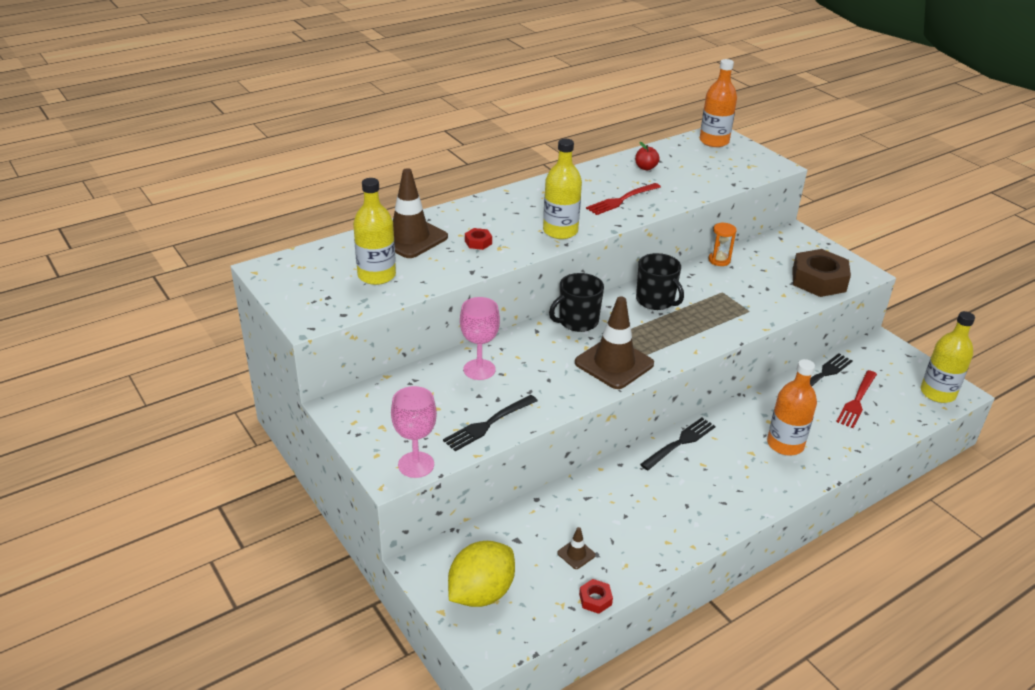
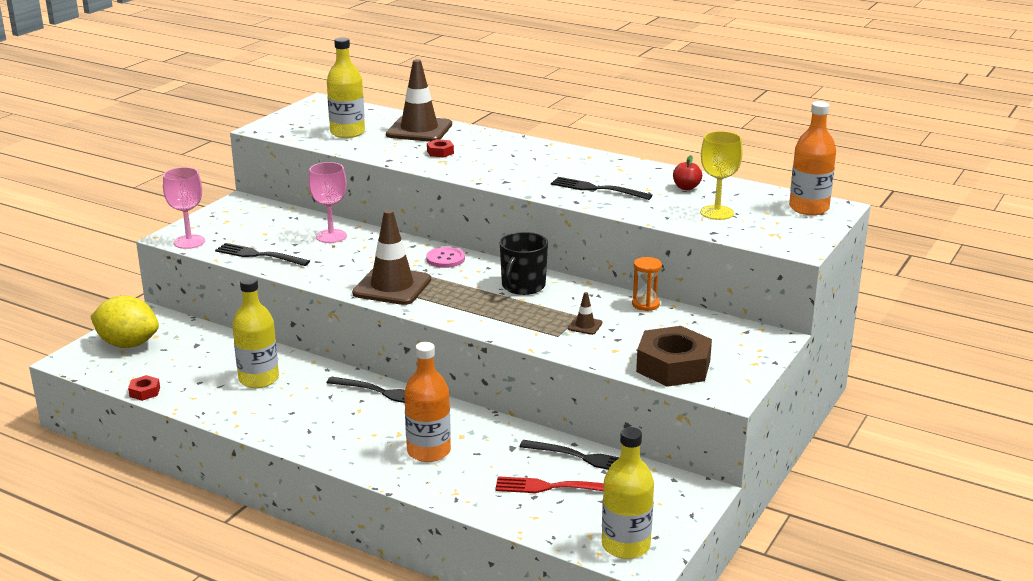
camera: 65 degrees right, 10 degrees down
yellow bottle [543,139,582,239] -> yellow bottle moved to [232,277,279,388]
black mug [549,273,604,332] -> pink button [426,247,465,268]
brown traffic cone [558,527,596,569] -> brown traffic cone moved to [568,292,602,335]
red fork [586,183,661,215] -> black fork [551,177,653,200]
none -> yellow goblet [700,131,743,220]

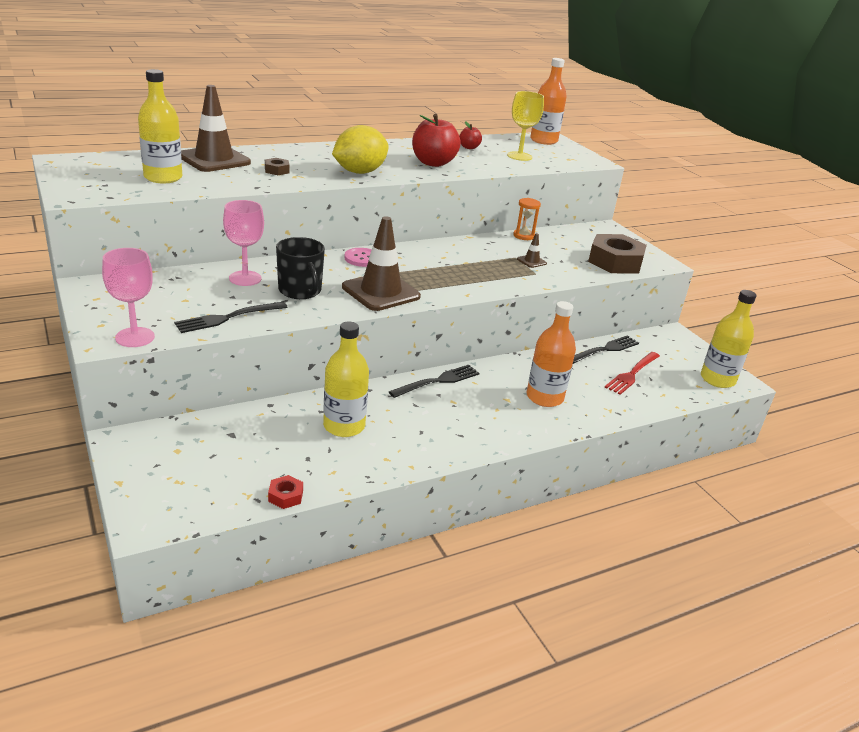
camera: 60 degrees left, 5 degrees up
yellow lemon [90,296,159,348] -> yellow lemon moved to [332,125,389,174]
red nut [427,139,454,158] -> brown nut [265,158,290,175]
black mug [500,232,548,295] -> black mug moved to [276,237,325,299]
black fork [551,177,653,200] -> red apple [412,114,461,167]

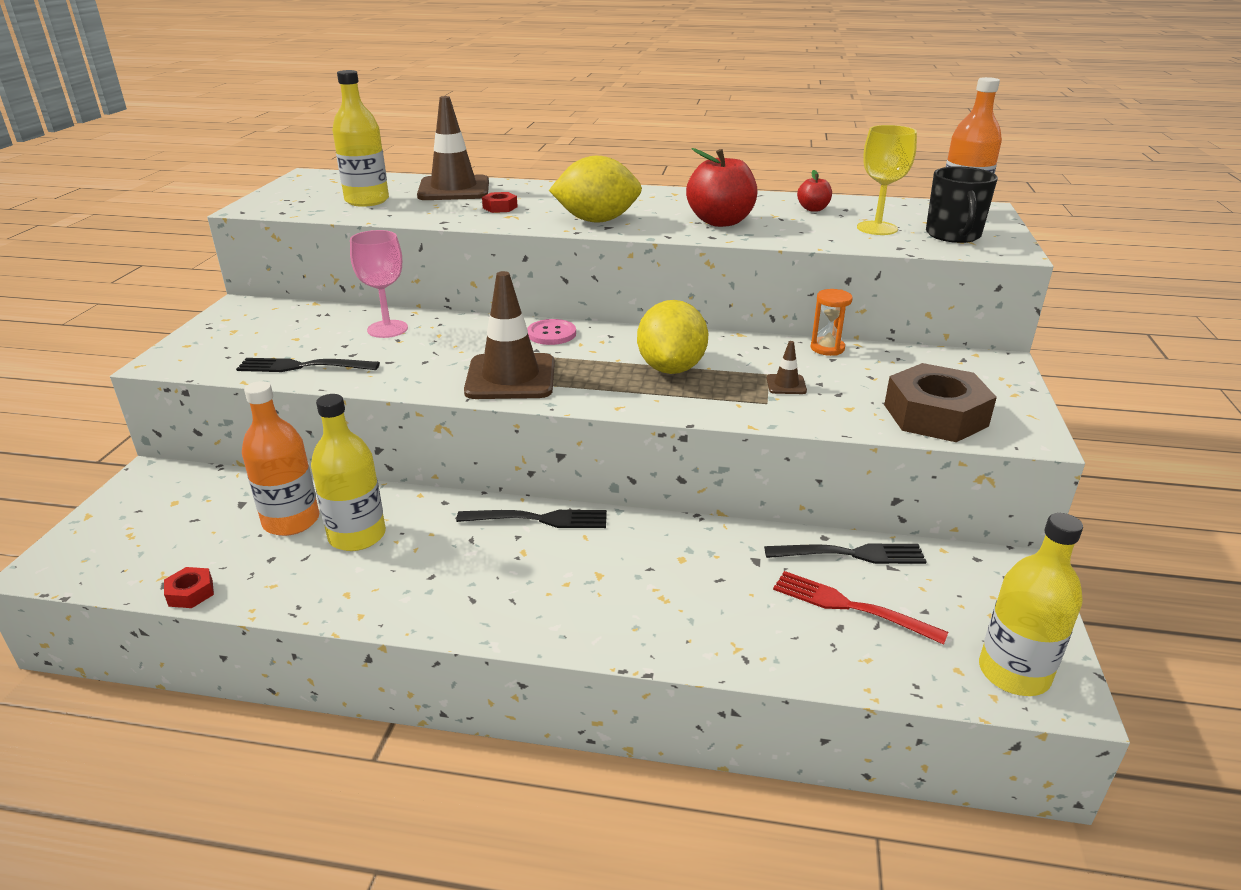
camera: 40 degrees right, 0 degrees up
pink goblet [102,248,155,347] -> none
brown nut [265,158,290,175] -> red nut [482,192,518,213]
black mug [276,237,325,299] -> black mug moved to [926,167,998,243]
orange bottle [527,301,576,407] -> orange bottle moved to [242,381,319,536]
red fork [605,352,660,395] -> red fork turned 45 degrees clockwise [773,571,948,645]
none -> yellow lemon [637,300,708,374]

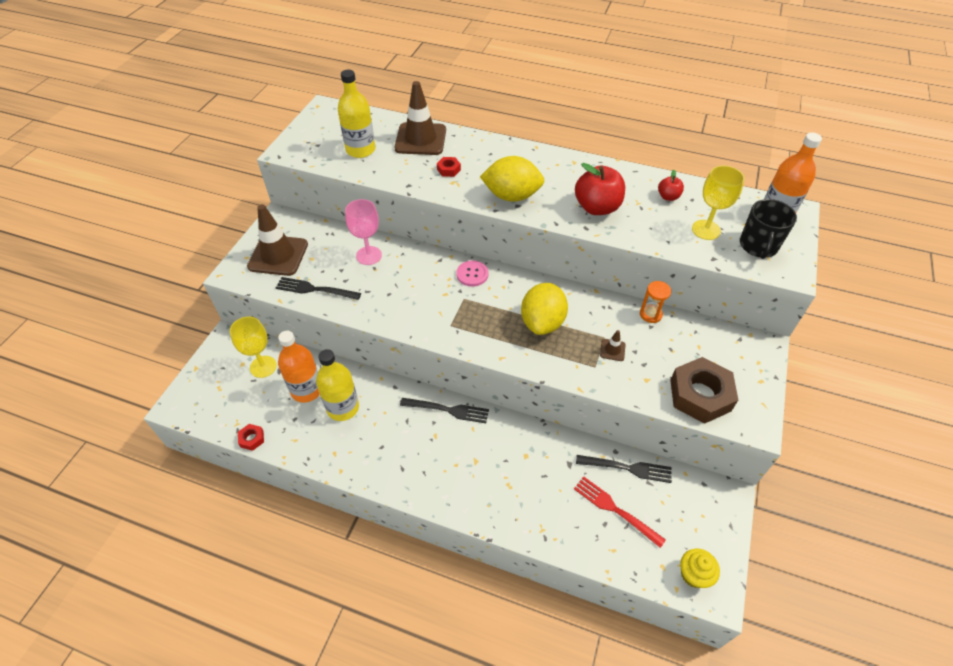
camera: 10 degrees right, 20 degrees up
brown traffic cone [464,271,555,399] -> brown traffic cone moved to [247,204,308,276]
yellow bottle [979,513,1083,696] -> yellow cupcake [680,549,720,588]
none -> yellow goblet [230,316,277,378]

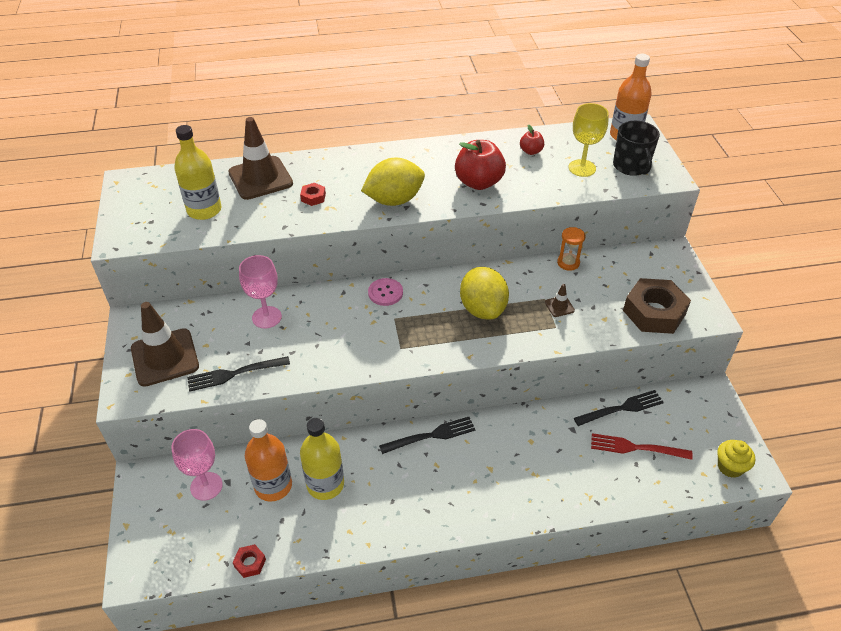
camera: 30 degrees left, 5 degrees down
yellow goblet [230,316,277,378] -> pink goblet [171,429,223,501]

